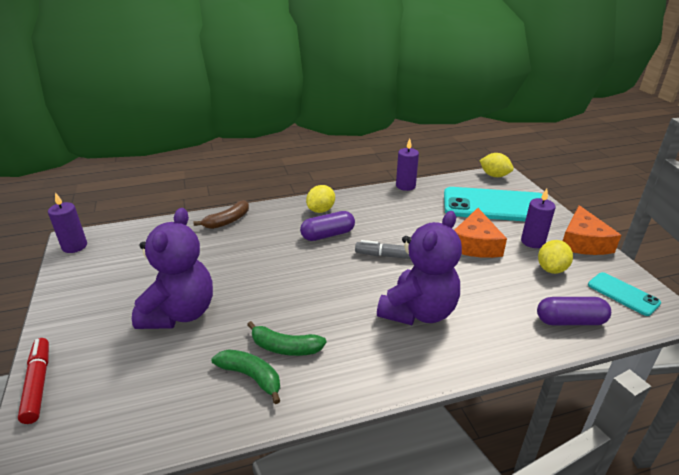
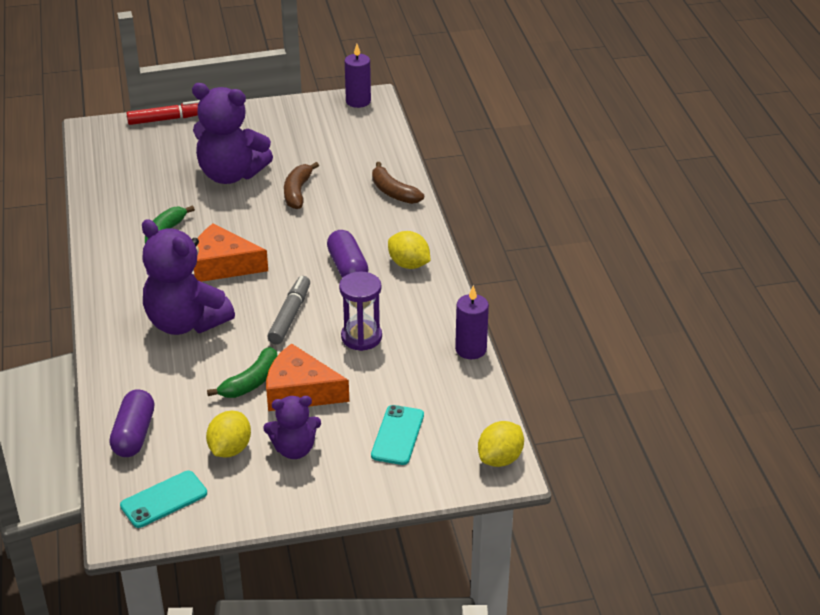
camera: 95 degrees right, 5 degrees up
green banana [212,349,280,404] -> green banana moved to [207,347,278,398]
turquoise phone [444,187,542,221] -> turquoise phone [371,405,424,465], size x0.48
purple candle [521,189,556,248] -> purple teddy bear [263,396,321,459]
yellow lemon [538,240,573,274] -> yellow lemon turned 75 degrees clockwise [206,411,251,457]
orange cheese [563,205,621,255] -> orange cheese moved to [194,223,268,282]
none -> brown banana [284,162,319,209]
none -> purple hourglass [339,271,382,351]

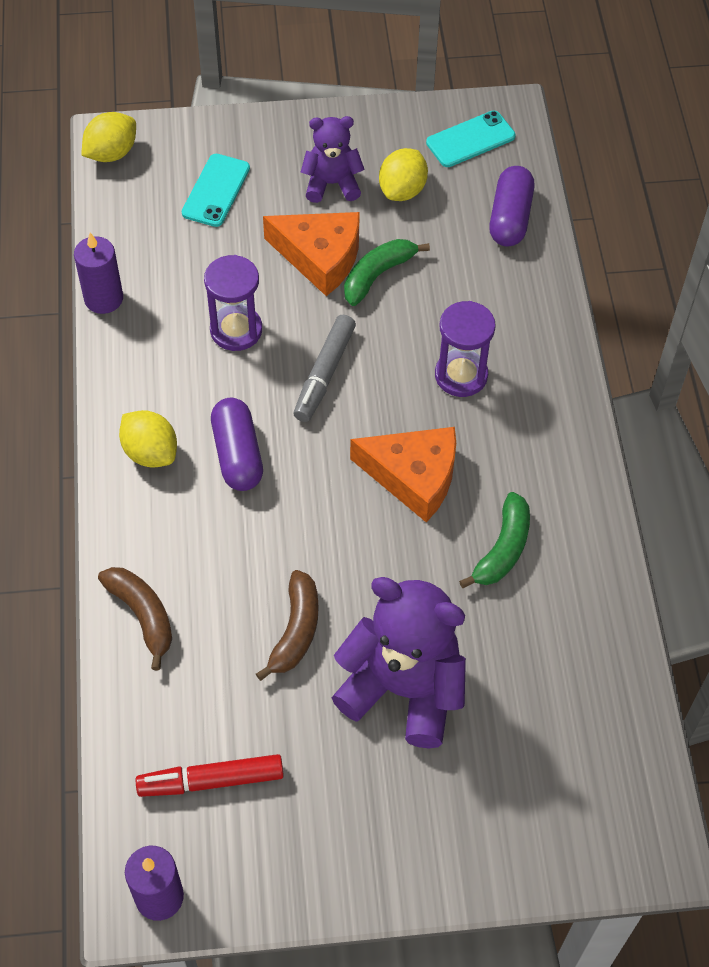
camera: 175 degrees left, 20 degrees up
red marker [126,100,200,125] -> red marker moved to [136,754,284,797]
purple teddy bear [142,219,235,335] -> purple hourglass [435,301,496,397]

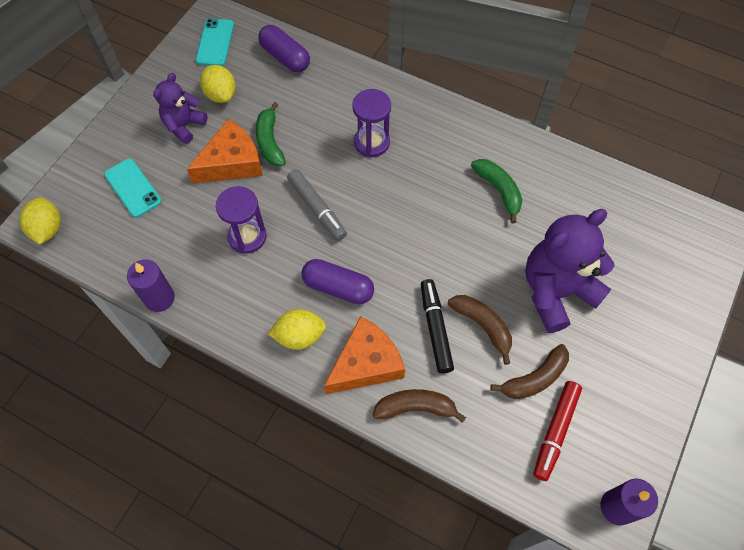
camera: 55 degrees left, 5 degrees up
orange cheese [350,427,456,522] -> orange cheese moved to [324,316,405,394]
none -> black marker [421,279,454,374]
none -> brown banana [491,344,569,399]

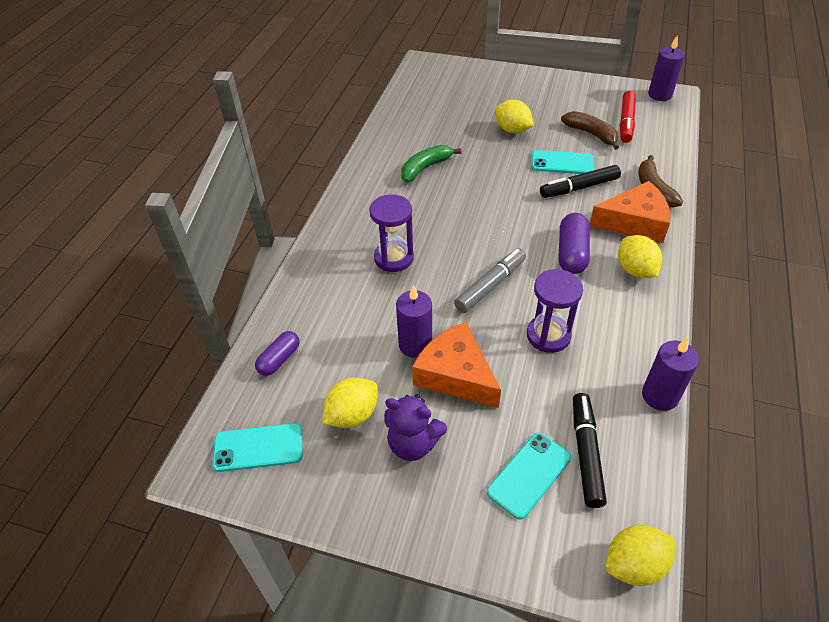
camera: 100 degrees left, 15 degrees down
green banana [256,102,286,166] -> purple candle [396,285,432,358]
purple capsule [258,25,310,72] -> purple capsule [255,331,299,376], size x0.65
orange cheese [324,316,405,394] -> orange cheese turned 135 degrees clockwise [590,181,671,243]
brown banana [448,295,512,365] -> turquoise phone [531,150,594,174]
purple teddy bear [525,209,615,333] -> yellow lemon [495,100,534,133]
red marker [533,381,582,481] -> red marker turned 90 degrees clockwise [620,90,636,143]
none -> black marker [573,393,607,508]

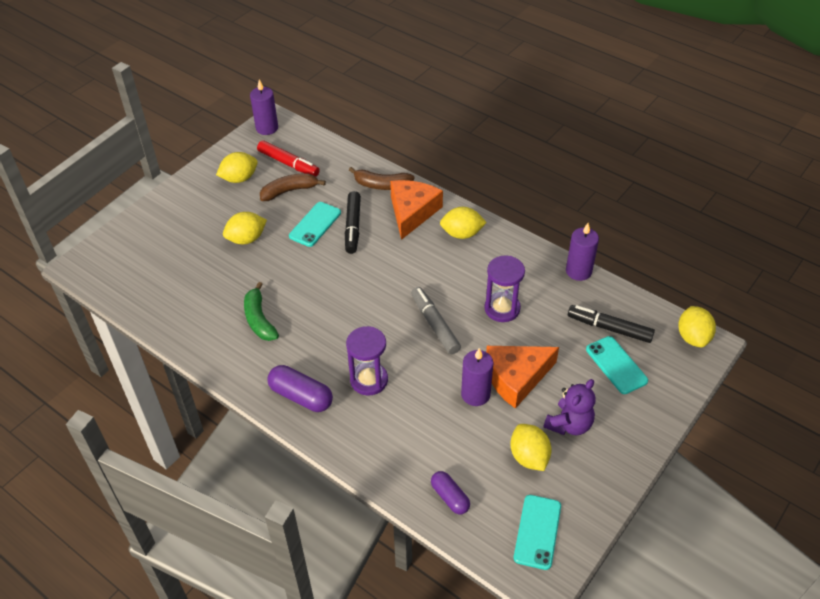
camera: 70 degrees left, 0 degrees up
purple capsule [559,213,590,274] -> purple capsule moved to [267,365,333,412]
none -> yellow lemon [216,152,258,183]

